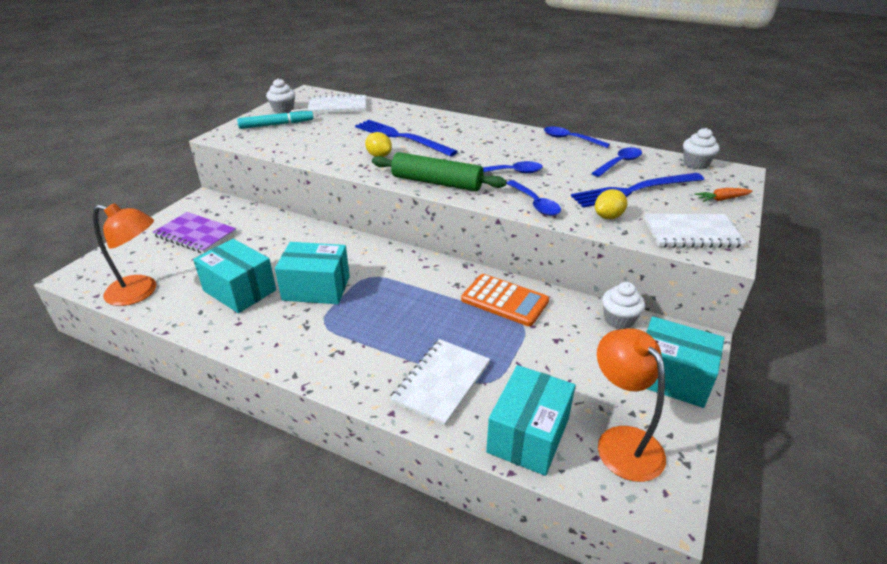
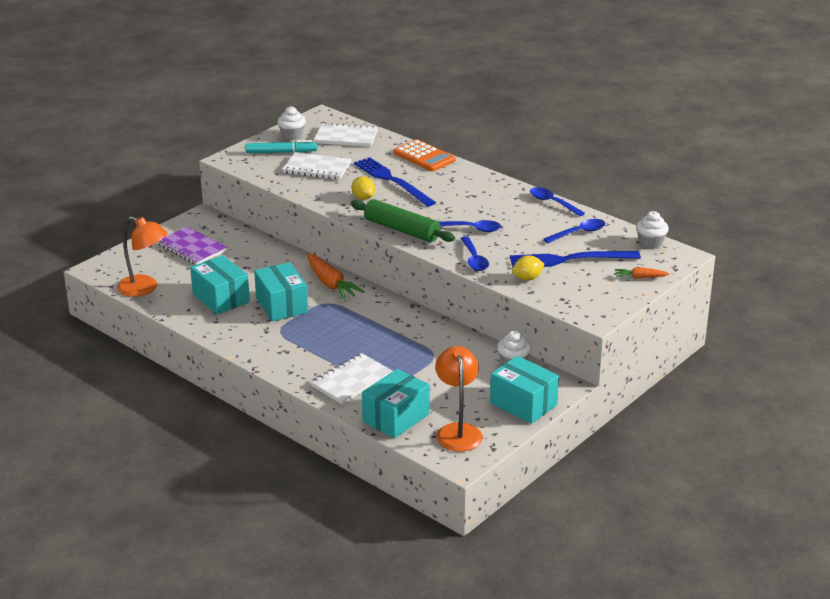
camera: 15 degrees right, 5 degrees down
turquoise box [275,242,350,304] -> turquoise box turned 45 degrees clockwise [254,262,308,321]
orange calculator [461,274,549,326] -> orange calculator moved to [393,139,456,171]
white notebook [644,214,746,248] -> white notebook moved to [282,152,352,180]
none -> orange carrot [306,253,365,300]

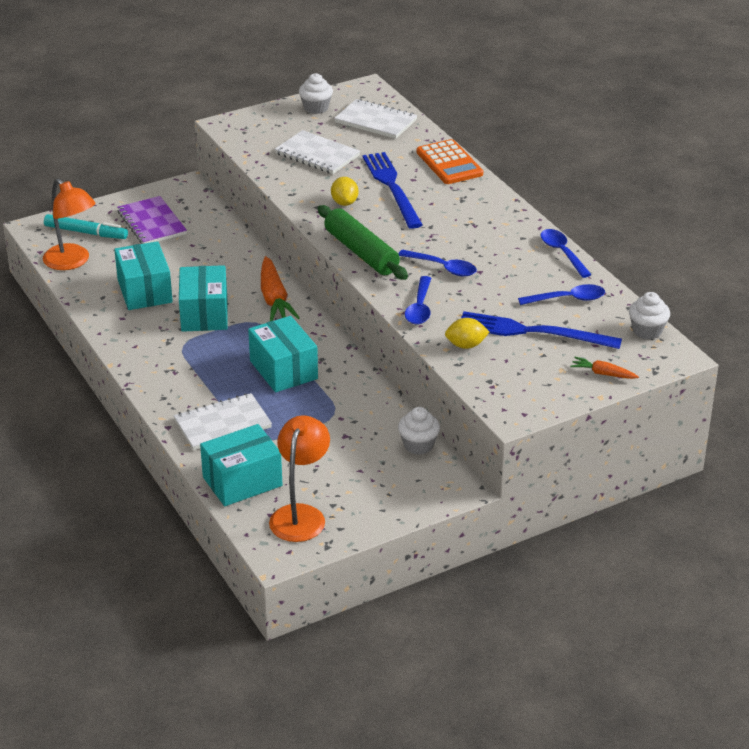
camera: 20 degrees right, 5 degrees up
turquoise marker [245,140,317,153] -> turquoise marker moved to [44,214,128,239]
turquoise box [490,356,559,424] -> turquoise box moved to [248,316,318,392]

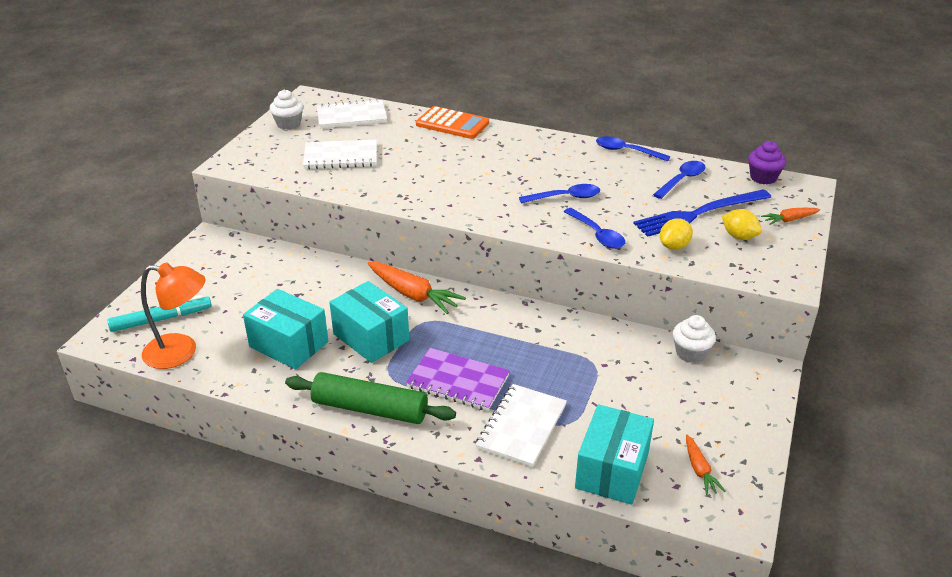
camera: 40 degrees left, 0 degrees up
purple notebook [117,196,187,244] -> purple notebook moved to [406,348,510,411]
turquoise box [248,316,318,392] -> none
orange lamp [269,415,330,542] -> orange carrot [686,435,726,495]
green rolling pin [318,205,408,280] -> green rolling pin moved to [285,372,456,424]
yellow lemon [331,177,358,206] -> yellow lemon moved to [722,209,762,240]
blue fork [363,152,423,229] -> none
white cupcake [629,292,670,340] -> purple cupcake [748,141,786,184]

